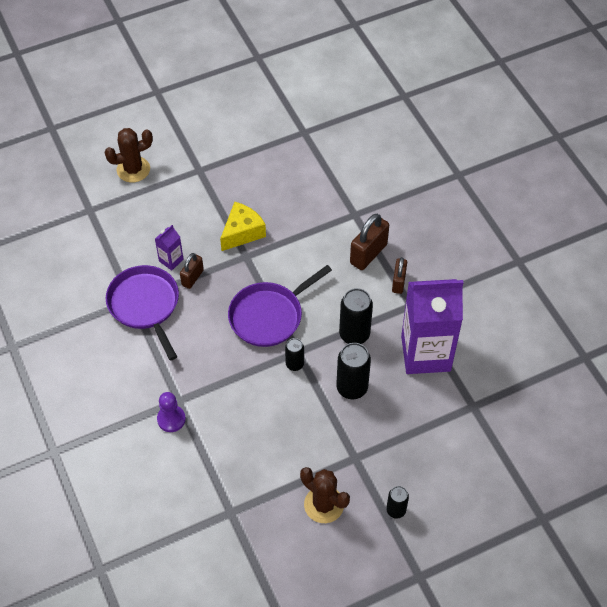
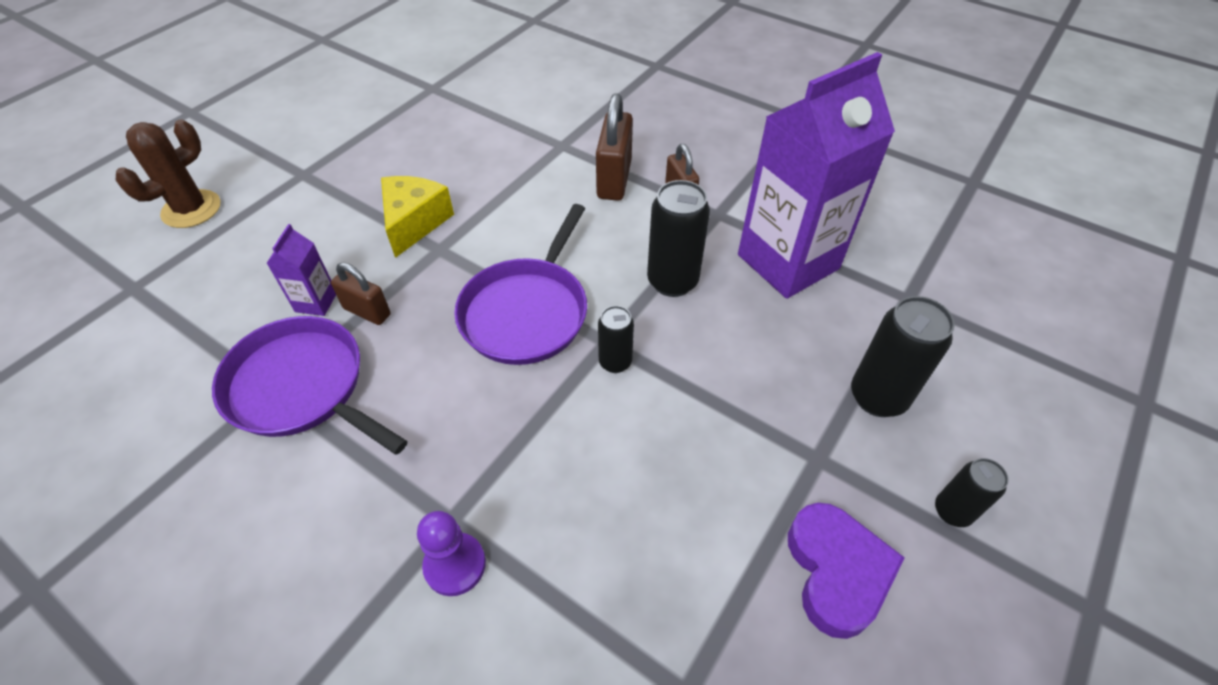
camera: 30 degrees left, 5 degrees down
brown padlock [180,253,204,289] -> brown padlock turned 60 degrees counterclockwise [331,262,391,325]
brown cactus [300,467,350,523] -> purple heart [788,503,905,639]
black can [336,343,371,399] -> black can moved to [851,296,955,417]

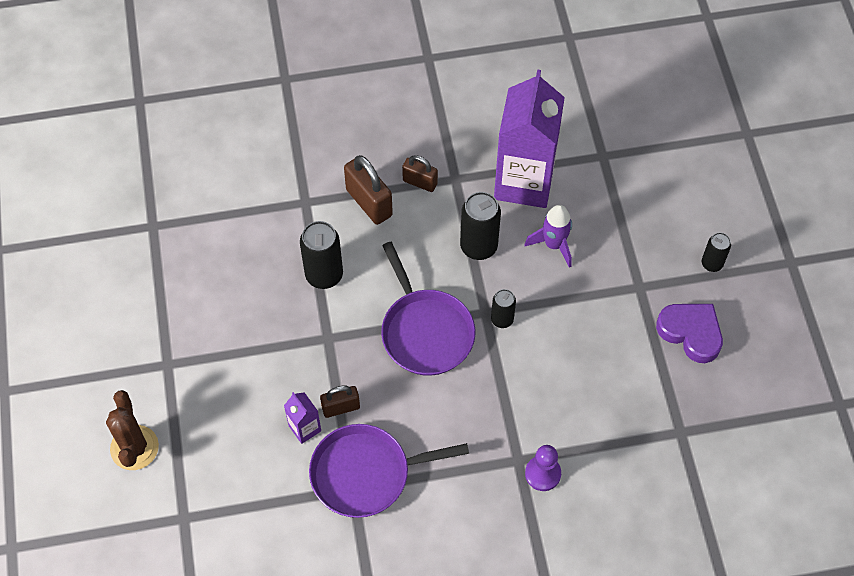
camera: 45 degrees left, 10 degrees up
yellow cheese [381,176,454,258] -> none
black can [851,296,955,417] -> black can moved to [300,221,343,289]
none -> purple rocket [525,205,572,268]

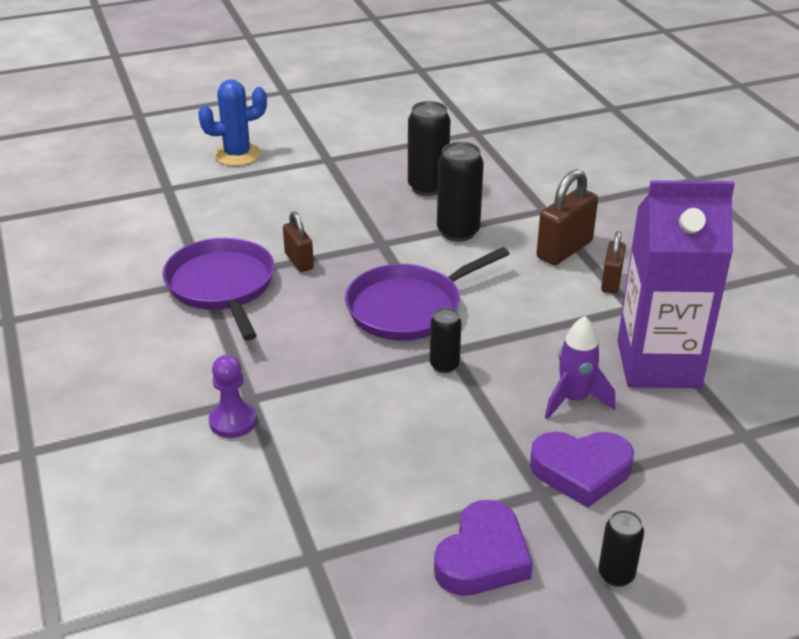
camera: 80 degrees right, 25 degrees down
brown cactus [106,390,159,470] -> blue cactus [198,79,267,166]
purple carton [284,392,321,444] -> none
black can [460,192,501,260] -> black can moved to [408,101,451,196]
none -> purple heart [530,432,634,508]

